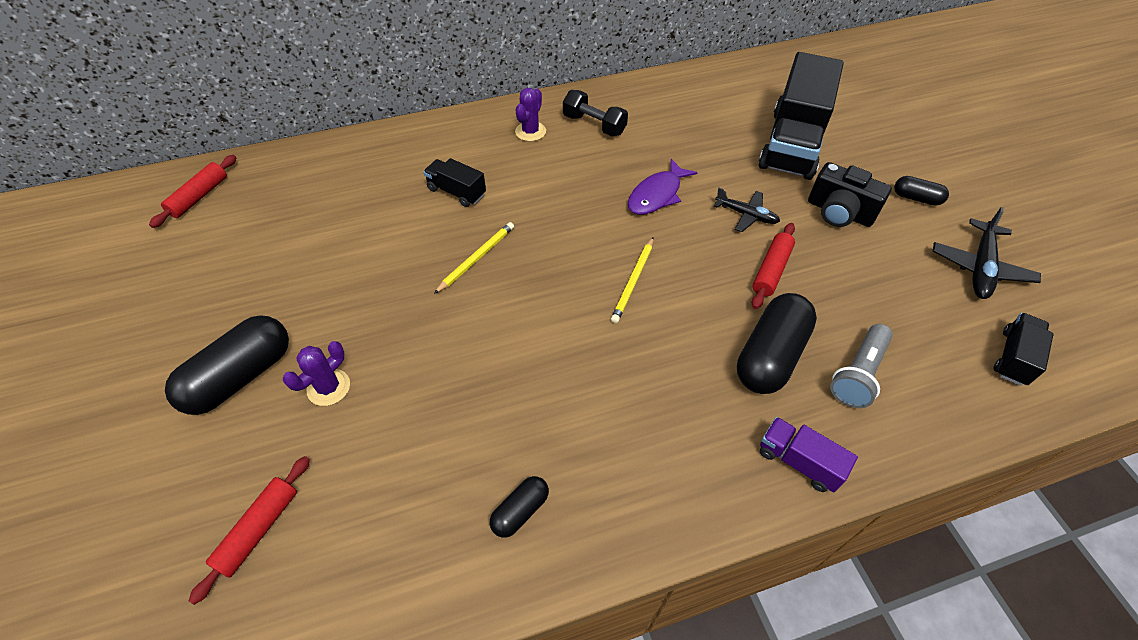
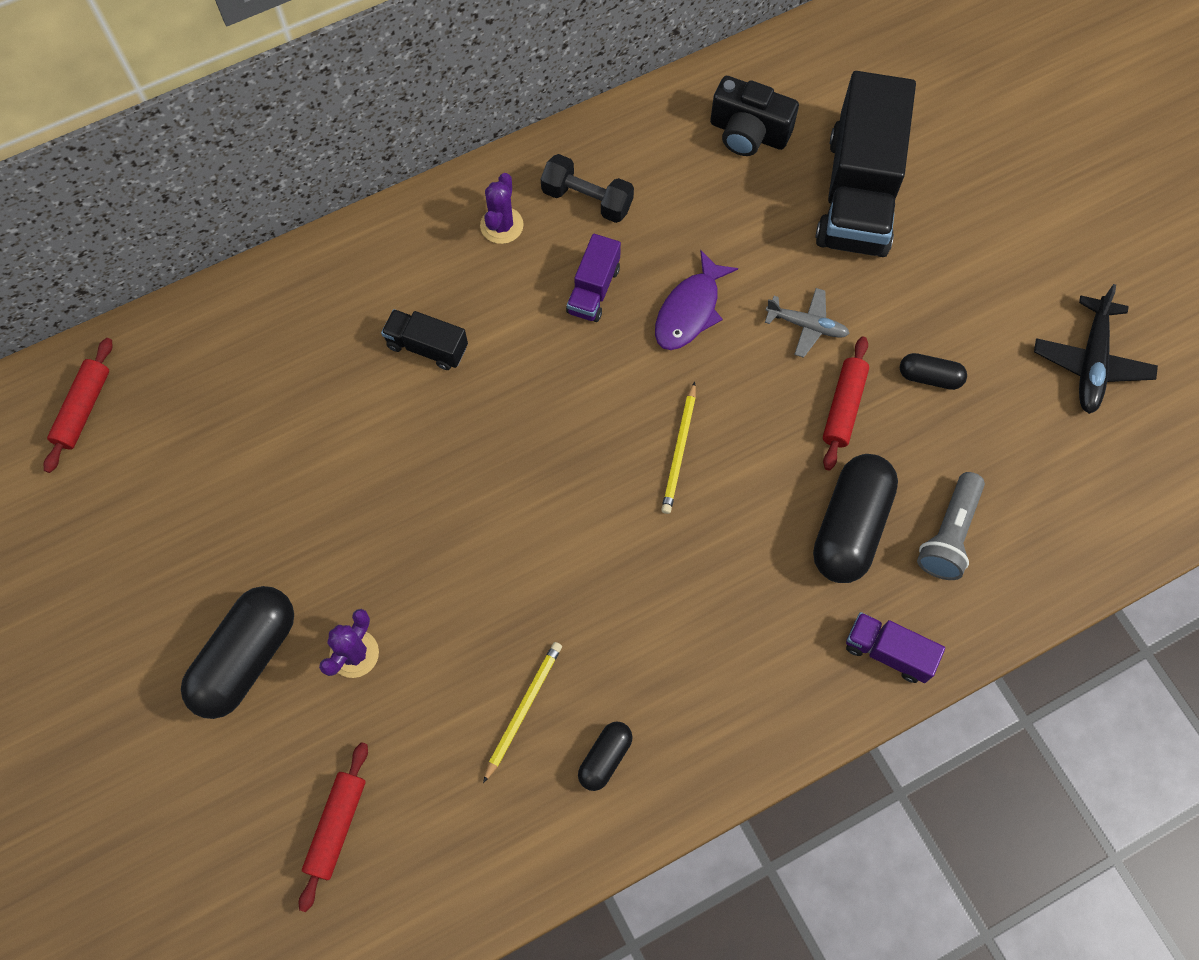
camera: 10 degrees left, 15 degrees up
yellow pencil [434,222,514,294] -> yellow pencil moved to [483,642,562,783]
black plane [714,188,780,232] -> grey plane [765,288,850,358]
black camera [808,162,892,227] -> black camera moved to [710,76,799,156]
black capsule [894,176,949,206] -> black capsule moved to [900,353,967,390]
black truck [993,313,1054,386] -> none
none -> purple truck [566,234,621,322]

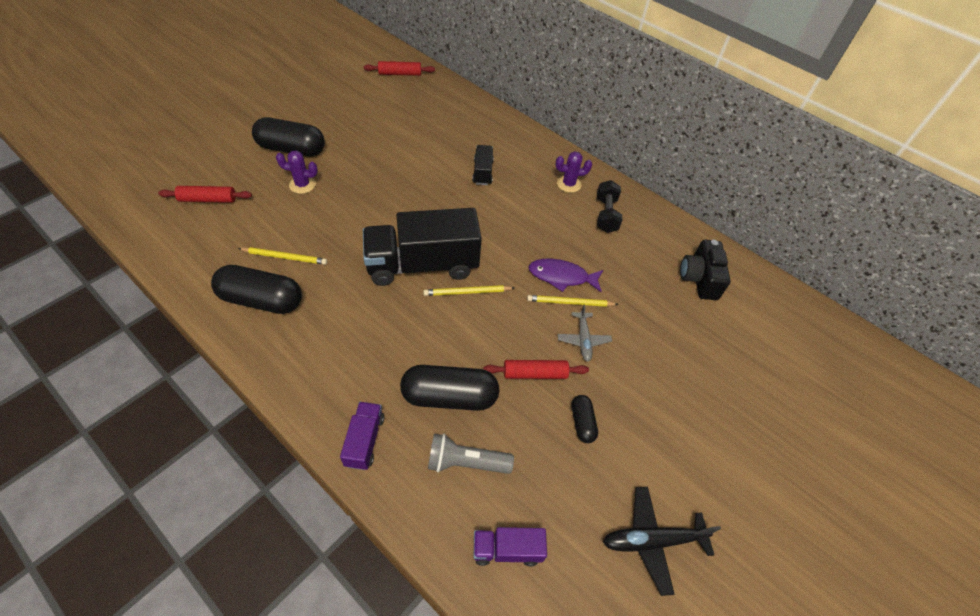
camera: 65 degrees right, 15 degrees down
purple truck [566,234,621,322] -> purple truck moved to [474,527,547,566]
black capsule [578,721,633,791] -> black capsule [211,265,302,314], size x1.97
black truck [815,71,916,257] -> black truck moved to [363,208,482,286]
none -> yellow pencil [527,295,618,307]

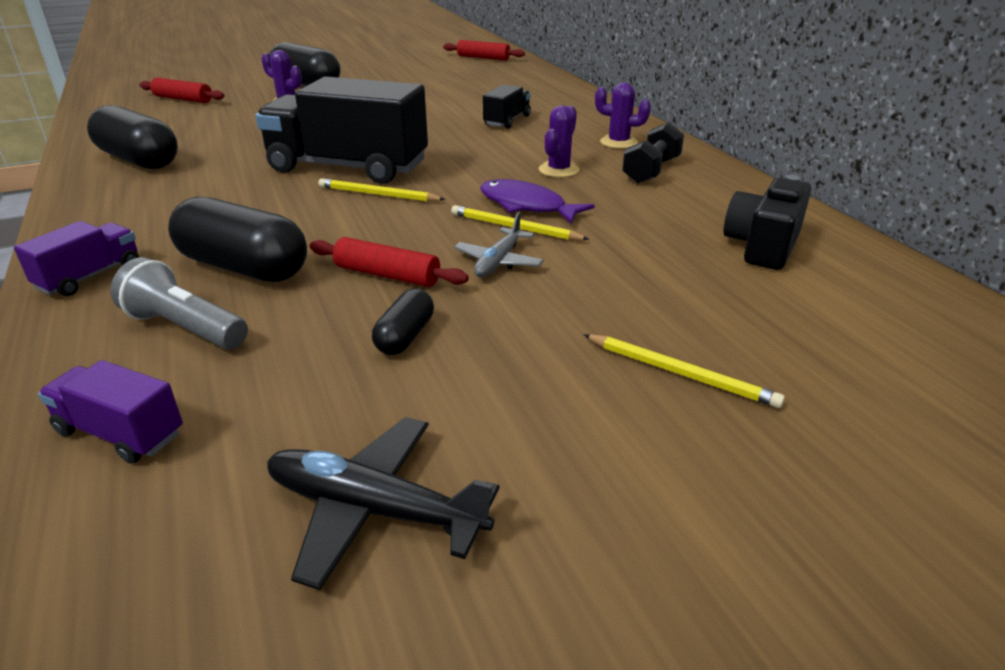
camera: 30 degrees right, 20 degrees down
yellow pencil [238,247,327,265] -> yellow pencil moved to [583,334,785,408]
none -> purple cactus [539,106,580,178]

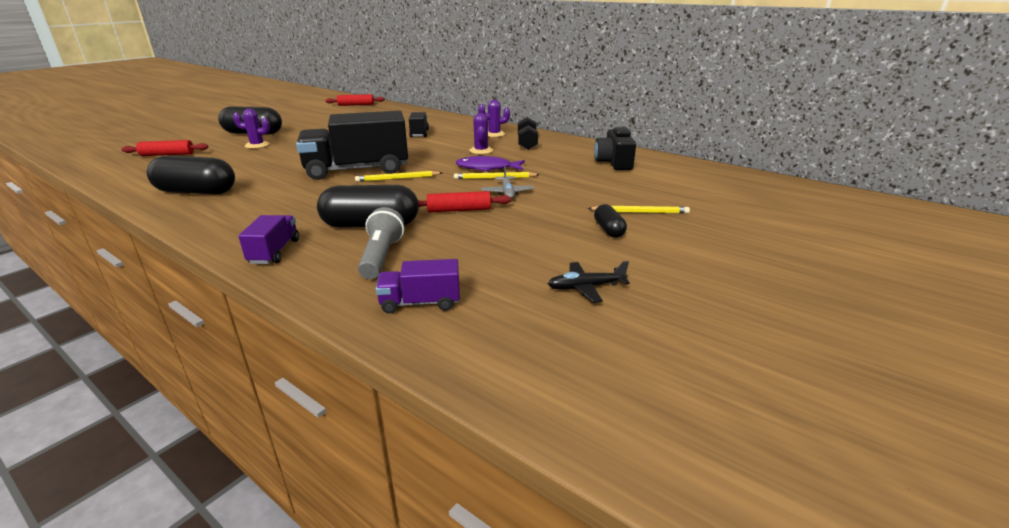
camera: 30 degrees left, 5 degrees down
grey flashlight [110,257,248,349] -> grey flashlight turned 90 degrees clockwise [358,207,404,279]
black plane [267,417,499,590] -> black plane [548,261,630,303], size x0.66
black capsule [372,289,434,355] -> black capsule moved to [594,204,627,238]

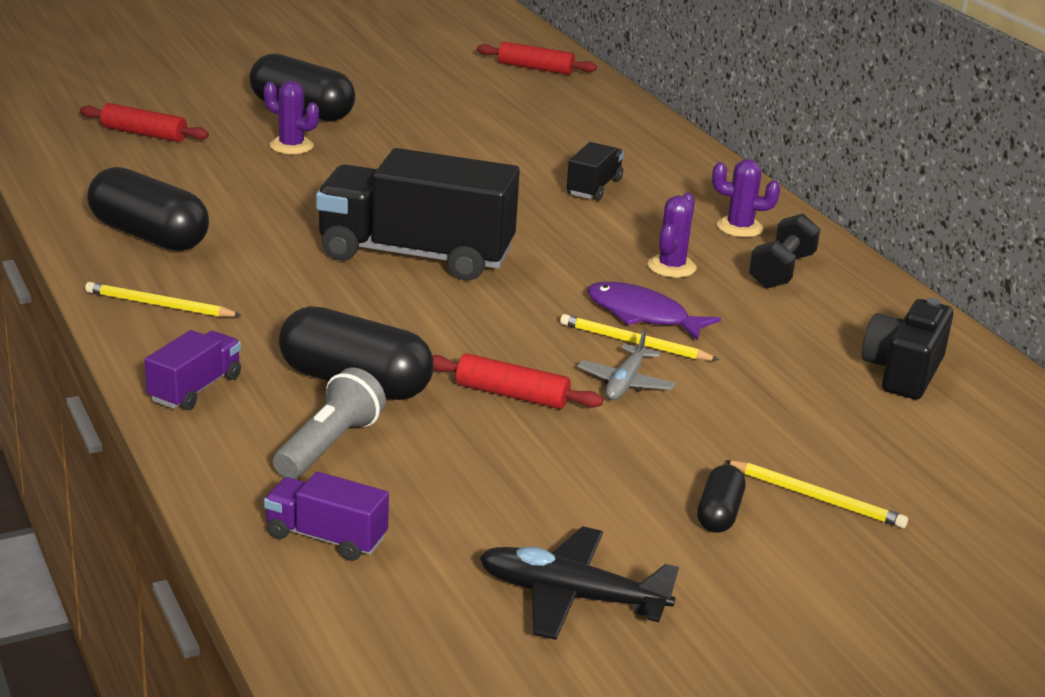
camera: 25 degrees right, 0 degrees up
yellow pencil [355,171,442,182] -> yellow pencil moved to [85,282,241,317]
black plane [548,261,630,303] -> black plane [479,527,679,640], size x1.51

